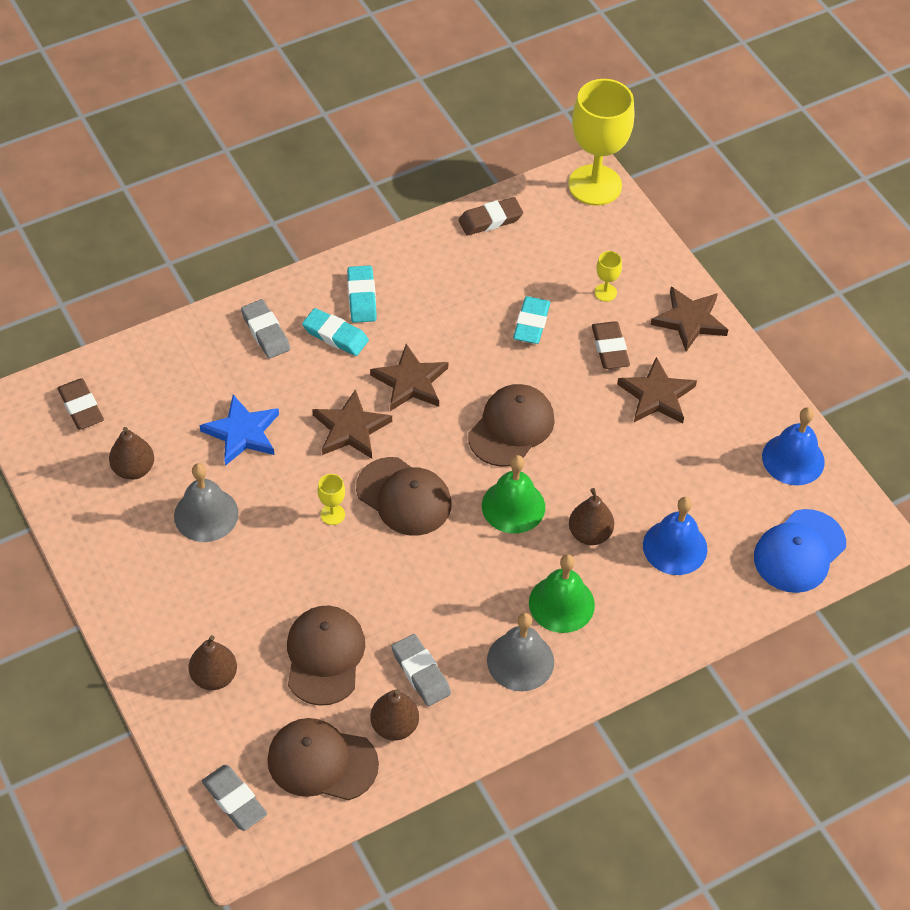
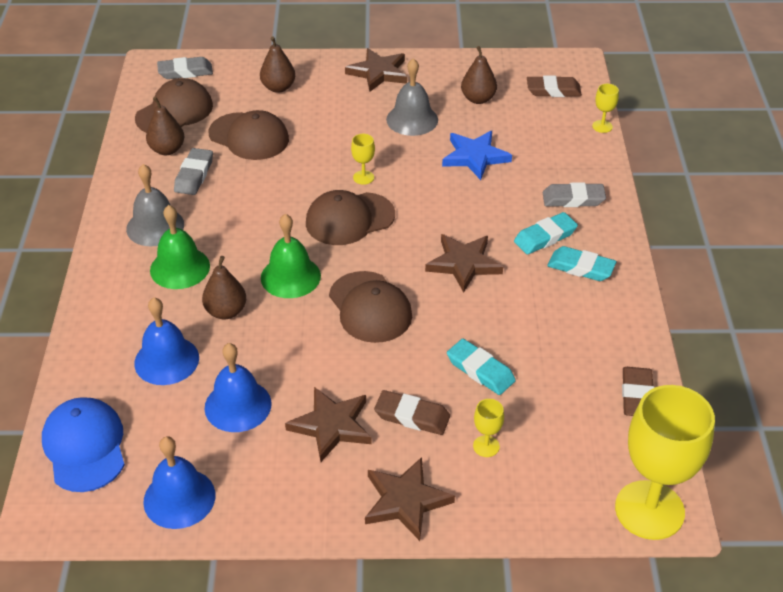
camera: 120 degrees right, 10 degrees down
brown star [312,389,392,459] -> brown star moved to [345,48,407,92]
grey eraser [391,634,451,706] -> grey eraser turned 75 degrees counterclockwise [174,148,213,195]
none -> blue bell [204,343,272,432]
none -> yellow goblet [592,84,619,133]

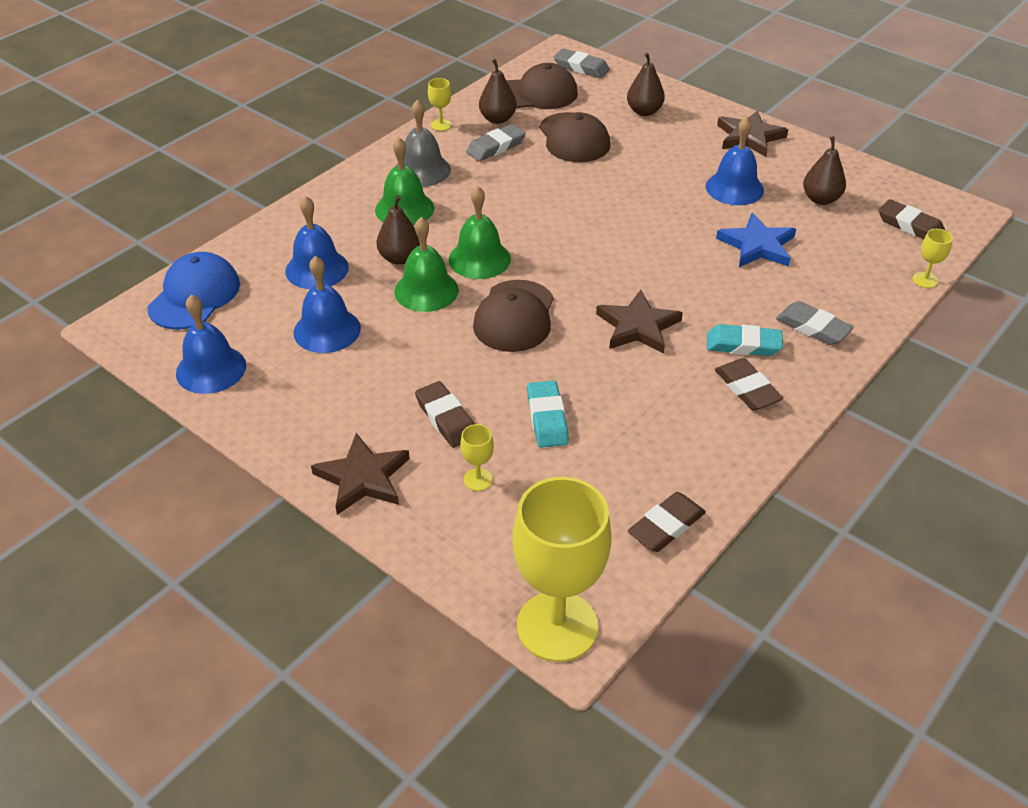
camera: 40 degrees right, 0 degrees up
brown star [285,387,372,462] -> none
brown cap [306,190,395,245] -> none
yellow goblet [351,134,375,185] -> yellow goblet moved to [428,78,452,131]
grey bell [386,58,438,136] -> blue bell [706,117,764,205]
turquoise eraser [547,246,616,281] -> brown eraser [715,358,783,410]
none -> green bell [394,217,459,312]

